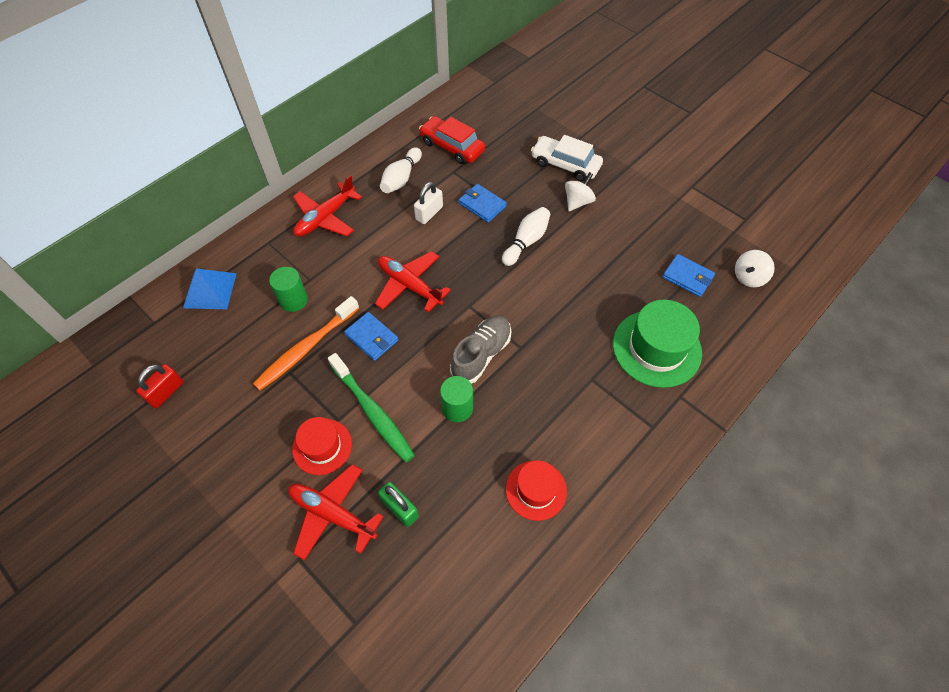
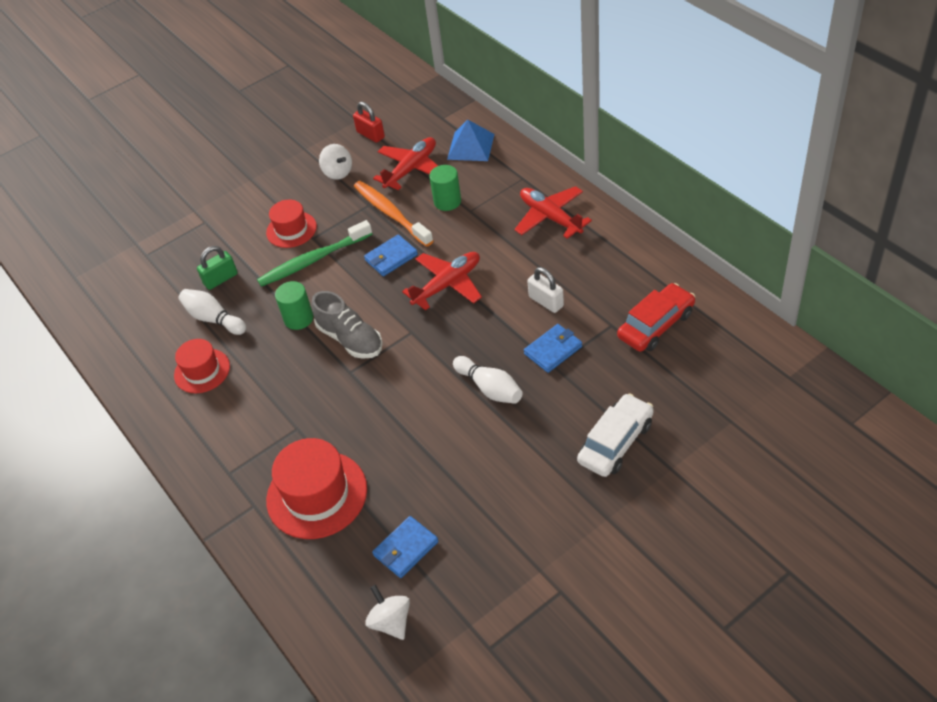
camera: 105 degrees right, 10 degrees down
red plane [288,464,384,560] -> red plane moved to [373,137,438,190]
white bowling pin [380,147,422,193] -> white bowling pin moved to [179,289,246,335]
white spinning top [565,172,596,211] -> white spinning top moved to [319,144,352,180]
green hat [613,300,702,388] -> red hat [266,438,367,539]

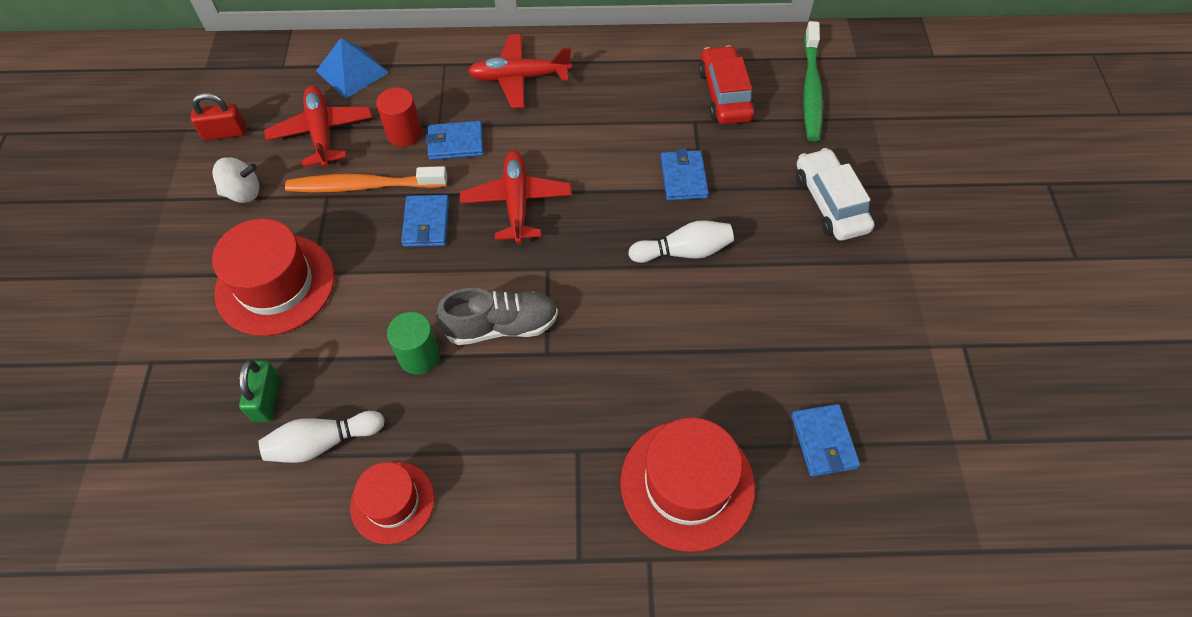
camera: 60 degrees left, 10 degrees up
green toothbrush [257,220,372,287] -> green toothbrush moved to [803,21,823,141]
red hat [266,199,317,248] -> red hat [212,219,334,336], size x1.62
white spinning top [365,585,410,640] -> none
green cylinder [429,165,461,211] -> red cylinder [376,87,422,147]
white padlock [527,267,564,313] -> none
none -> blue wallet [426,121,484,160]

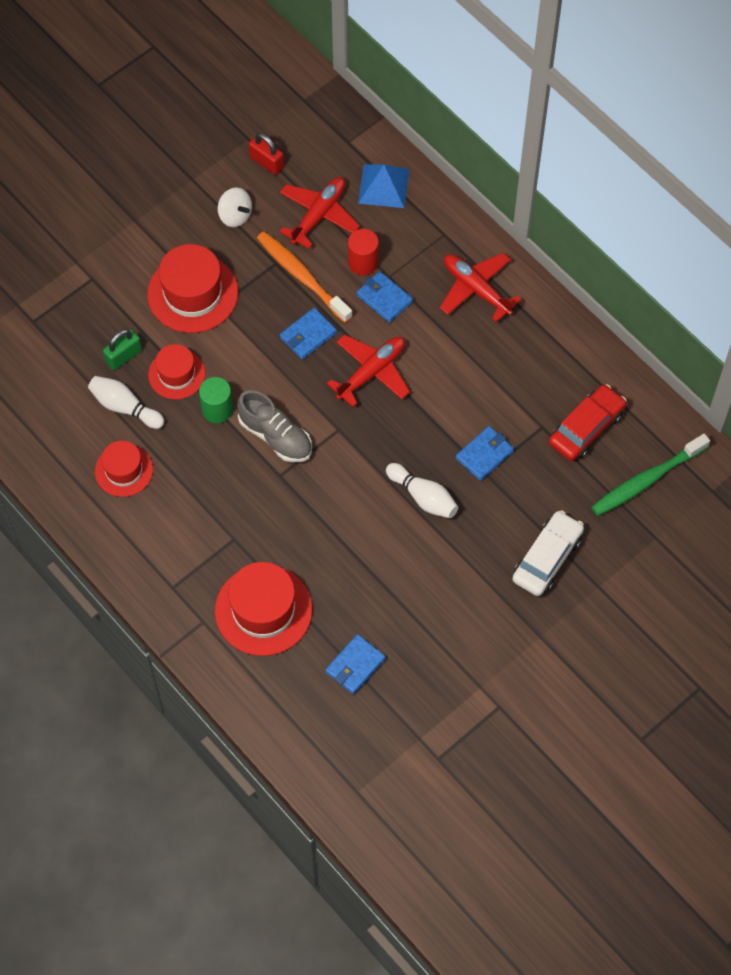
camera: 50 degrees right, 5 degrees up
none -> red hat [148,344,205,400]

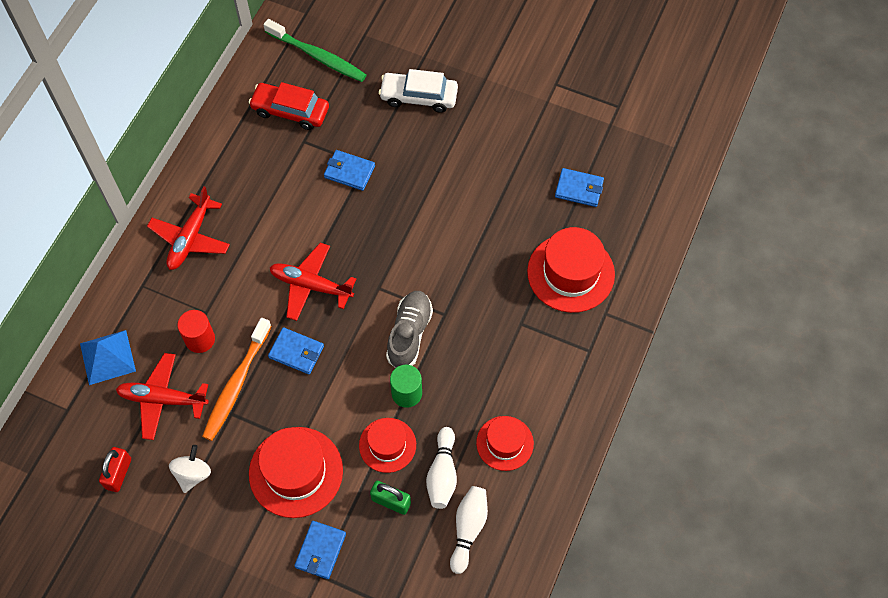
camera: 115 degrees left, 0 degrees up
blue wallet [356,271,413,323] -> blue wallet moved to [294,521,346,579]
white bowling pin [386,463,458,518] -> white bowling pin moved to [450,486,488,574]

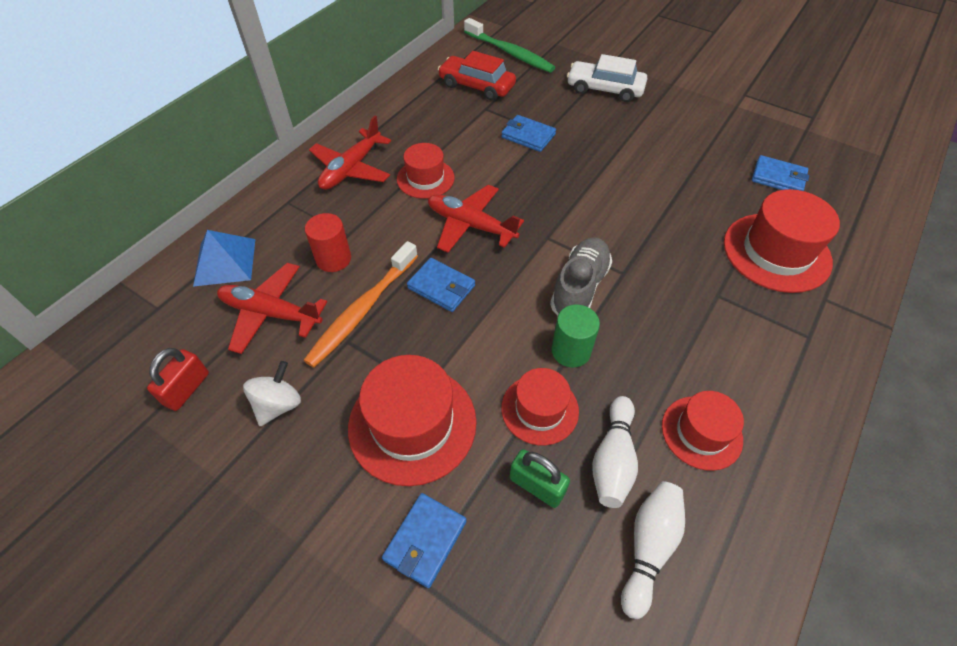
camera: 10 degrees right, 10 degrees down
none -> red hat [397,143,455,199]

